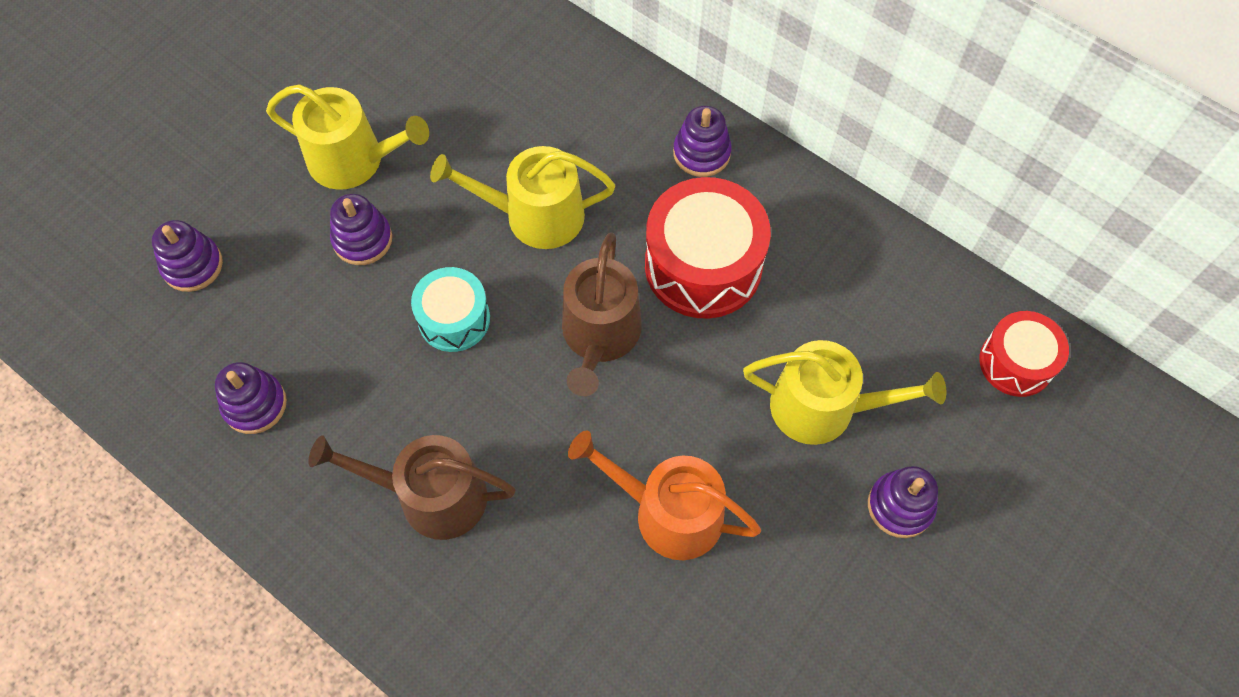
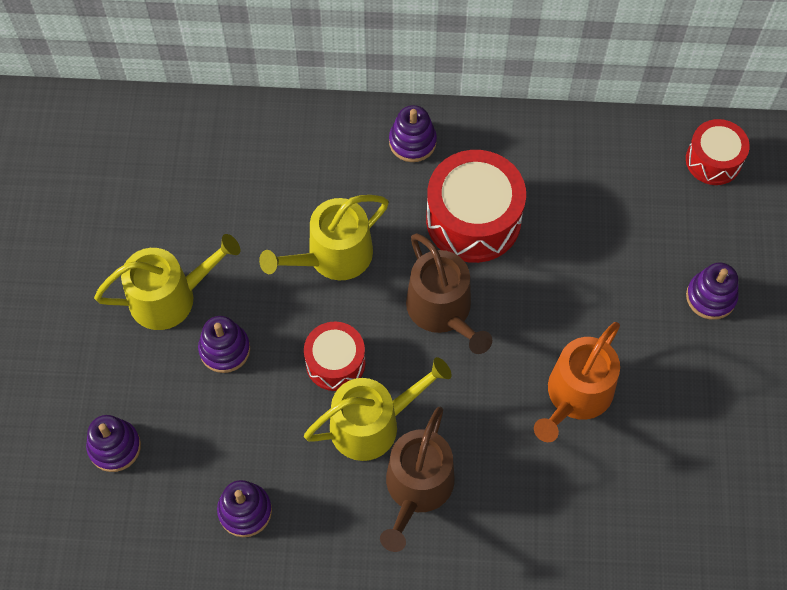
camera: 35 degrees left, 0 degrees up
brown watering can [308,435,516,540] -> brown watering can turned 45 degrees counterclockwise [380,407,455,552]
turquoise drum [411,267,490,352] -> red drum [304,322,365,391]
orange watering can [568,430,761,560] -> orange watering can turned 45 degrees counterclockwise [534,322,620,442]
yellow watering can [743,340,946,445] -> yellow watering can moved to [304,357,452,461]

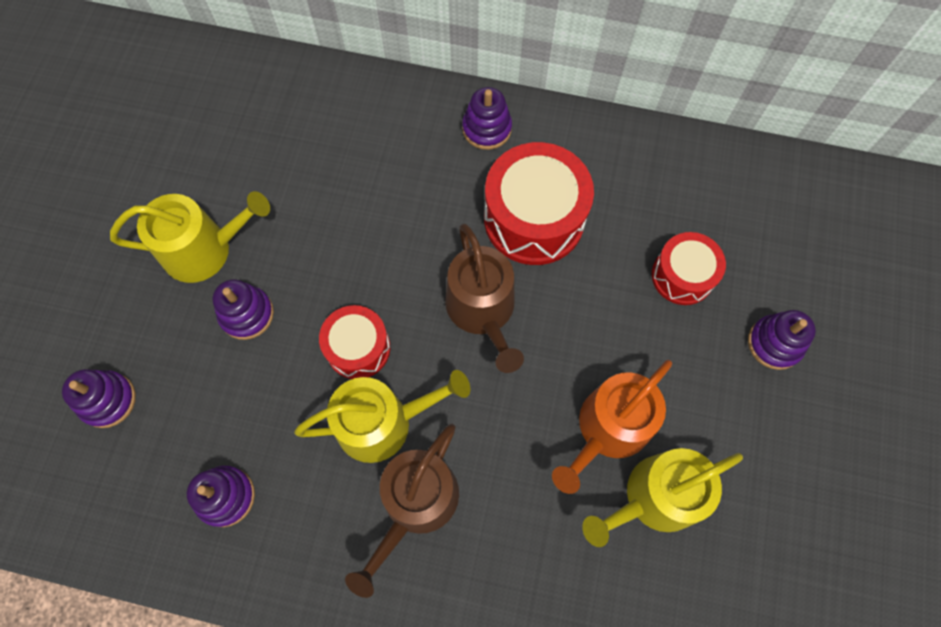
camera: 10 degrees right, 5 degrees up
yellow watering can [259,195,389,280] -> yellow watering can moved to [582,448,743,547]
red drum [686,119,750,185] -> red drum moved to [652,232,726,305]

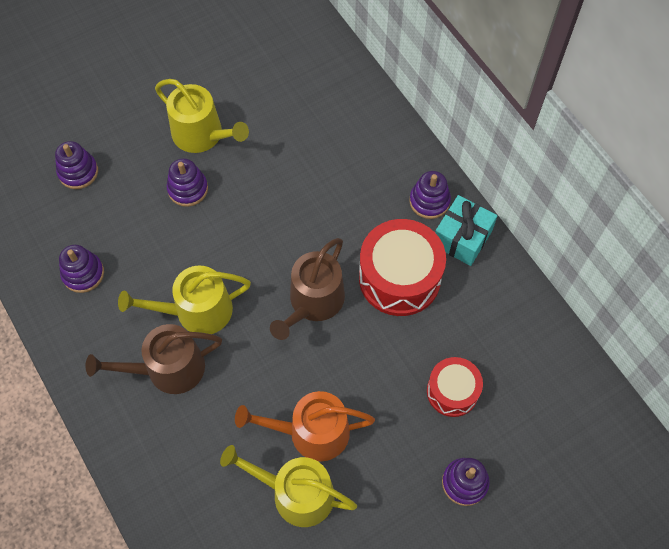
camera: 45 degrees right, 5 degrees down
yellow watering can [294,370,470,463] -> yellow watering can turned 135 degrees clockwise [118,266,251,334]
red drum [319,305,390,379] -> none
none -> turquoise gift [435,195,497,266]

